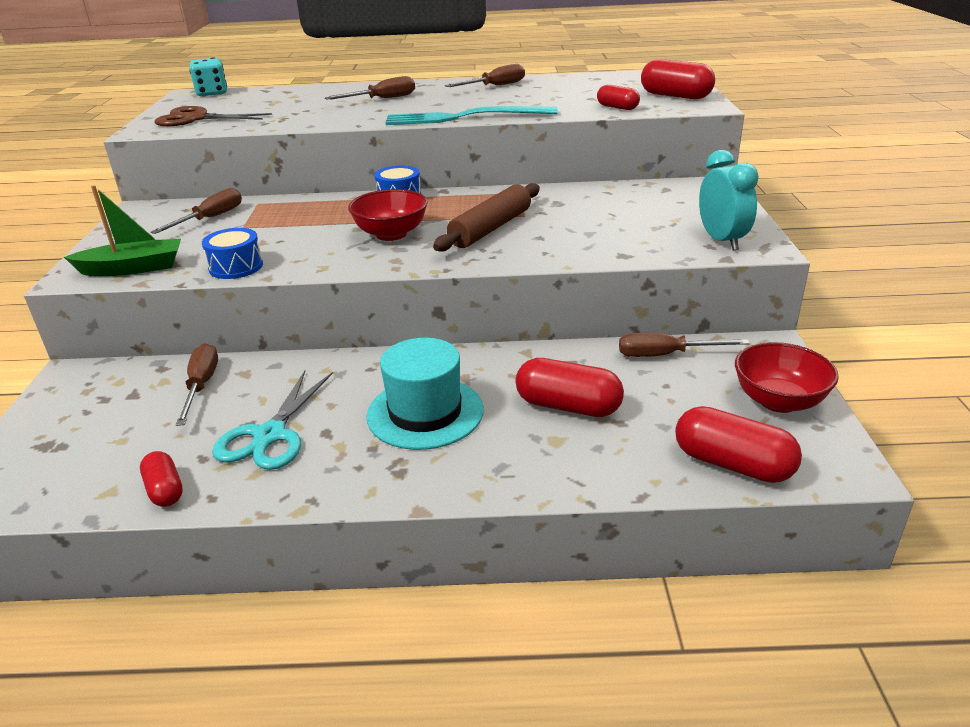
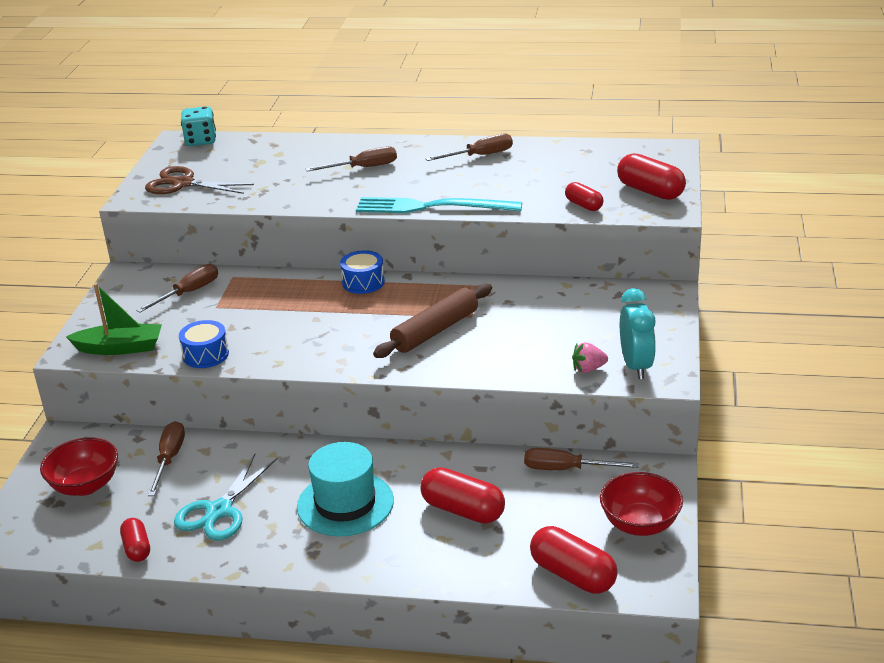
camera: 10 degrees right, 0 degrees up
red bowl [348,189,428,241] -> red bowl moved to [40,437,118,496]
none -> pink strawberry [572,342,608,373]

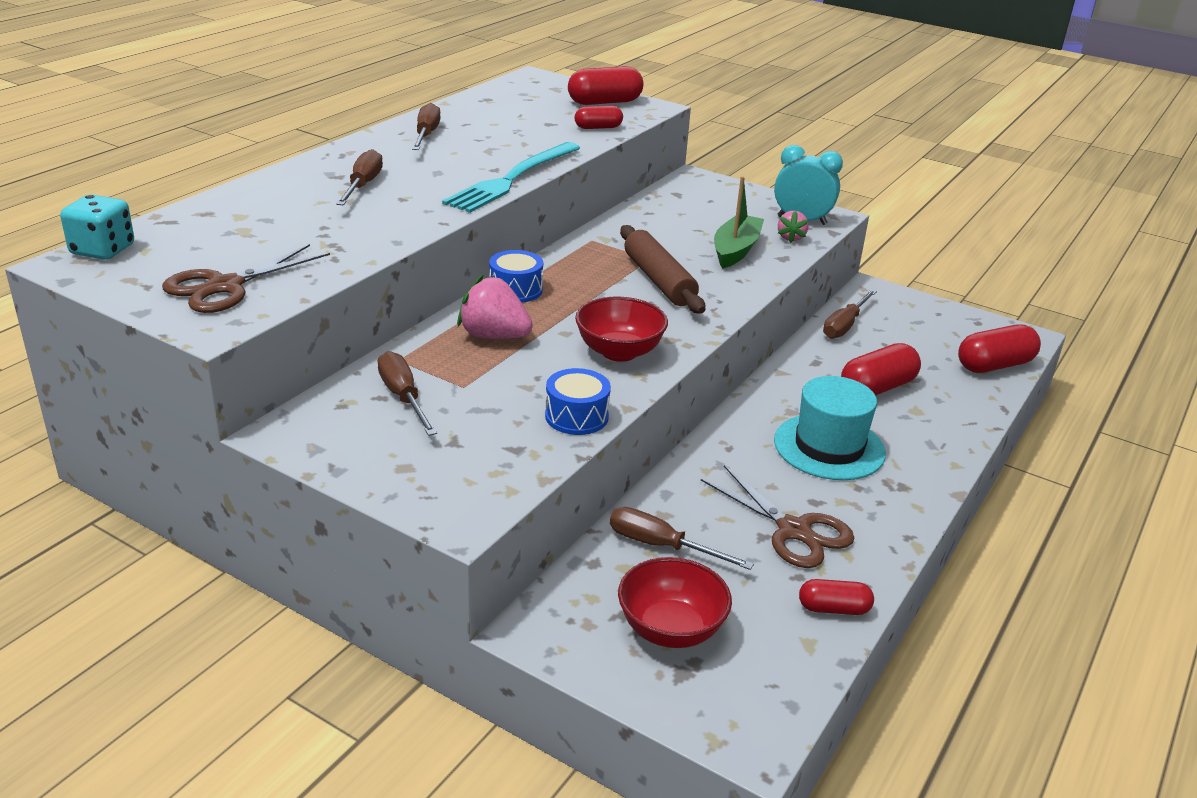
camera: 70 degrees left, 0 degrees up
green boat [66,283,162,355] -> green boat moved to [714,176,764,269]
turquoise scissors [174,454,278,541] -> brown scissors [701,465,854,568]
red bowl [600,472,683,536] -> red bowl moved to [575,297,668,362]
none -> pink strawberry [457,274,533,339]

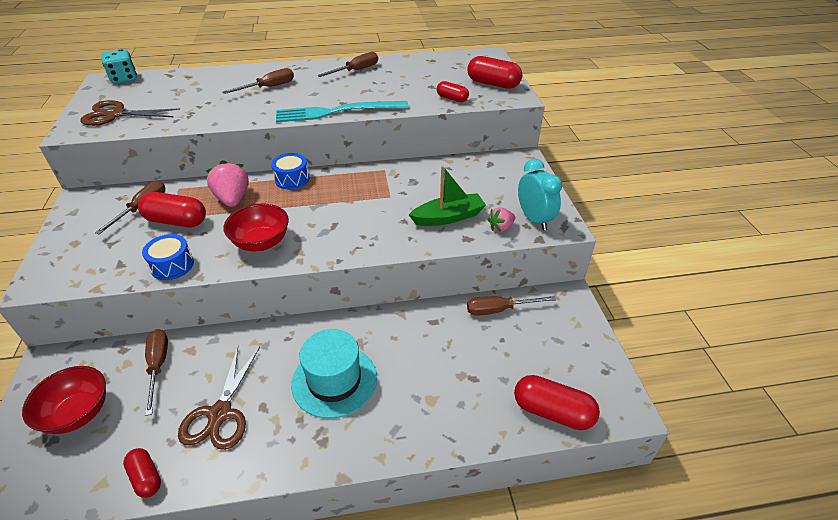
camera: 50 degrees right, 10 degrees up
brown rolling pin [620,225,705,314] -> none
red capsule [841,343,921,396] -> red capsule moved to [138,192,206,227]

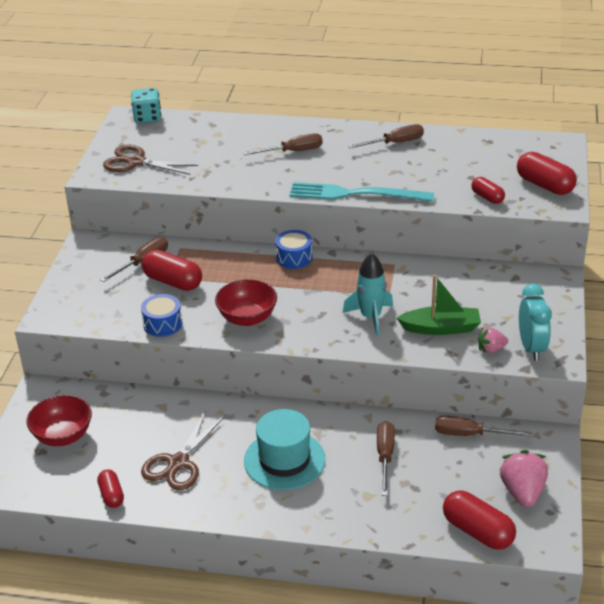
camera: 20 degrees right, 5 degrees down
brown screwdriver [145,329,168,416] -> brown screwdriver moved to [377,421,395,496]
pink strawberry [206,160,249,207] -> pink strawberry moved to [499,450,548,507]
none -> turquoise rocket [343,253,393,336]

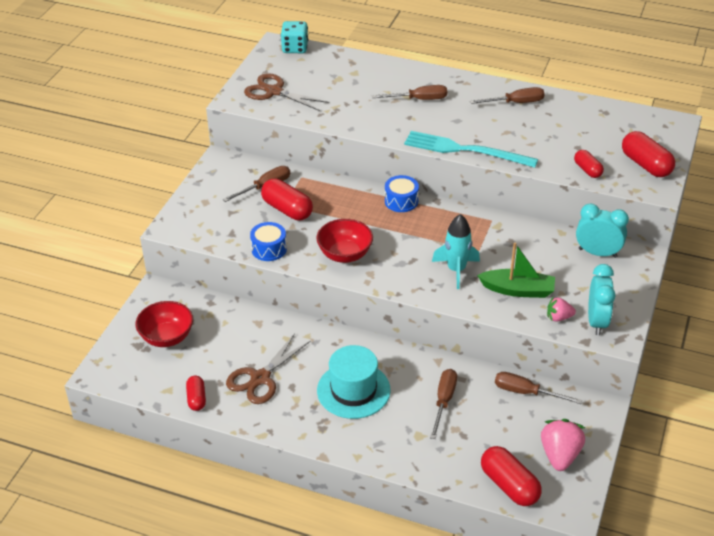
camera: 10 degrees right, 5 degrees up
none -> turquoise clock [576,204,629,258]

